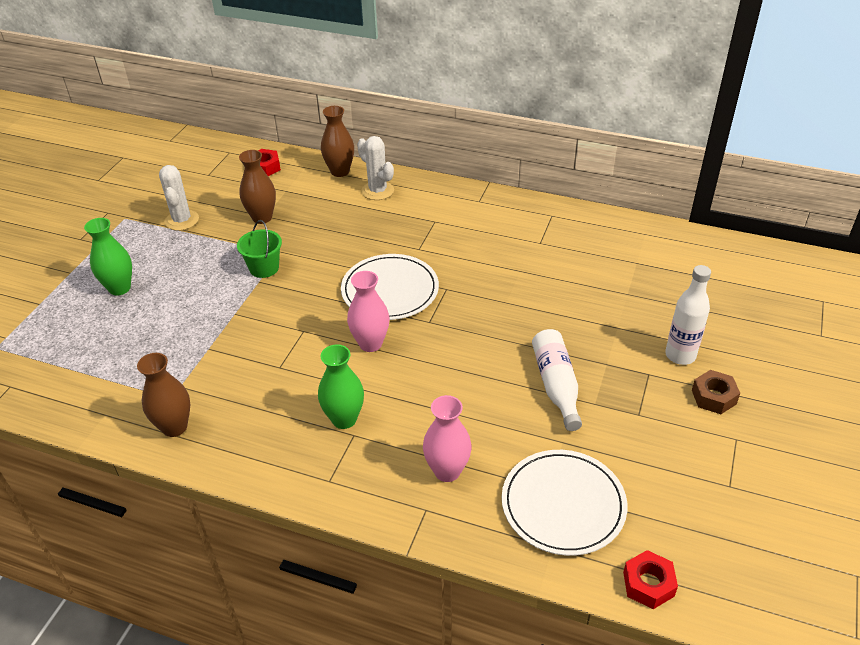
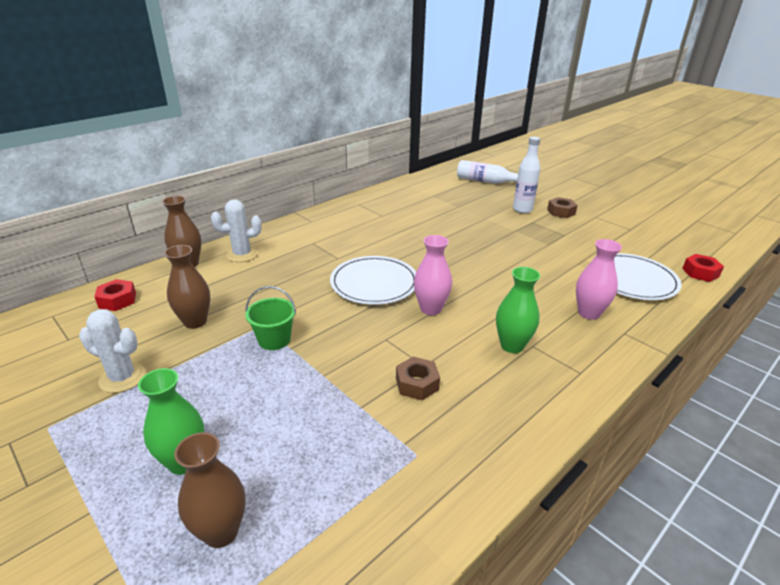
camera: 65 degrees left, 10 degrees down
brown vase [137,353,190,437] -> brown vase moved to [174,432,245,548]
white bottle [532,329,582,431] -> white bottle moved to [457,160,518,184]
none -> brown nut [396,356,440,400]

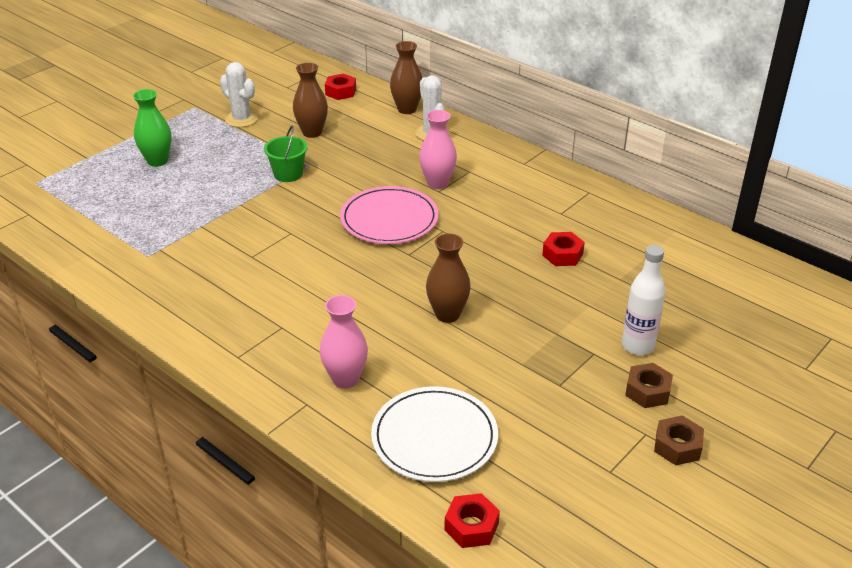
camera: 85 degrees right, 5 degrees up
white cactus [79,309,146,393] -> white cactus turned 60 degrees counterclockwise [220,62,258,127]
brown vase [174,432,245,548] -> brown vase moved to [426,234,471,323]
white plate [330,256,416,305] -> pink plate [340,186,439,244]
brown nut [396,356,440,400] -> brown nut moved to [654,416,704,465]
pink vase [414,235,452,315] -> pink vase moved to [419,110,457,189]
white bottle [457,160,518,184] -> none
green vase [496,267,540,353] -> none
none -> red nut [542,232,585,266]

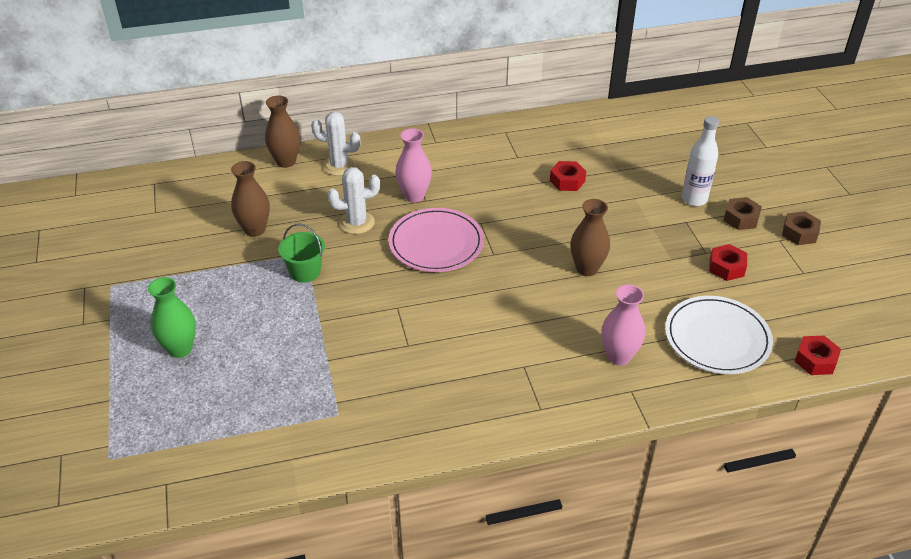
camera: 55 degrees left, 5 degrees up
white cactus [220,62,258,127] -> white cactus moved to [327,167,380,234]
red nut [325,74,356,100] -> red nut moved to [709,244,747,281]

